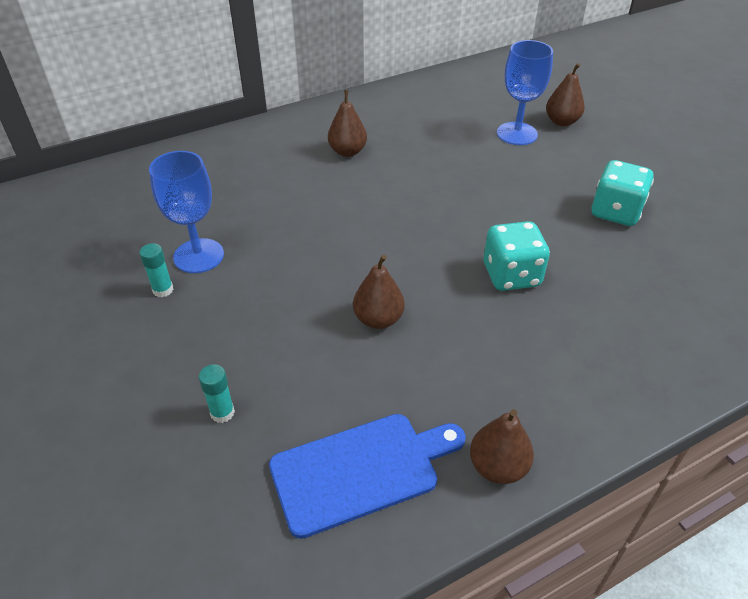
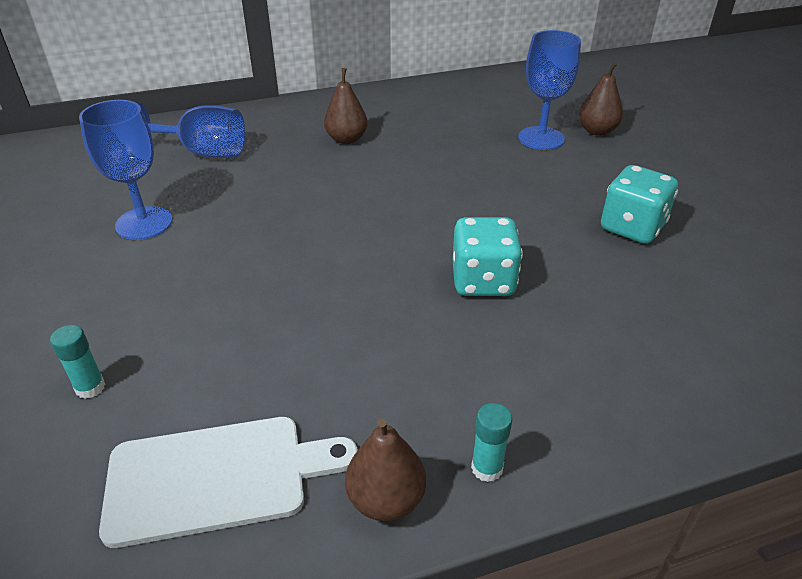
camera: 10 degrees right, 5 degrees down
turquoise glue stick [139,243,174,297] -> turquoise glue stick moved to [471,403,512,482]
blue cutting board [269,414,466,539] -> white cutting board [99,417,358,548]
brown pear [353,255,405,329] -> none
none -> blue goblet [136,102,245,158]

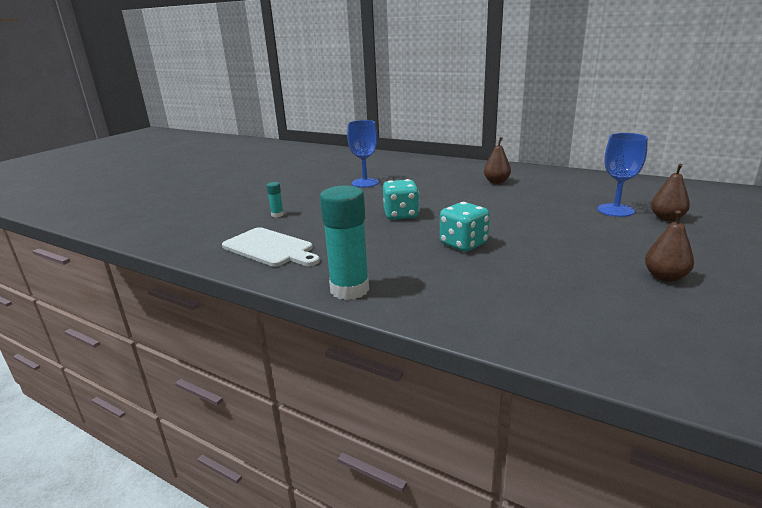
camera: 50 degrees right, 15 degrees down
blue goblet [136,102,245,158] -> none
brown pear [345,418,426,521] -> brown pear moved to [645,210,694,282]
turquoise glue stick [471,403,512,482] -> turquoise glue stick [320,185,369,300], size x2.24
turquoise dice [601,165,678,244] -> turquoise dice moved to [383,179,419,220]

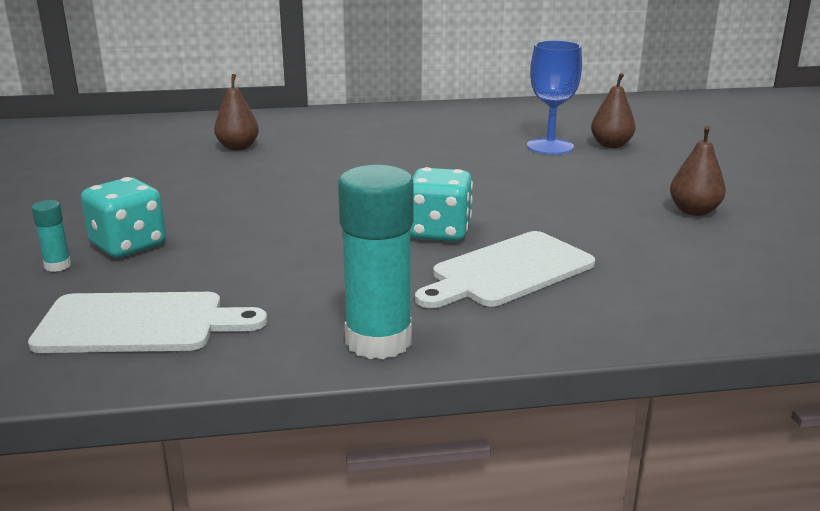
camera: 40 degrees left, 0 degrees up
blue goblet [347,120,379,188] -> none
turquoise dice [383,179,419,220] -> turquoise dice moved to [81,177,166,257]
brown pear [484,137,511,184] -> brown pear moved to [214,74,259,150]
none -> white cutting board [415,231,595,308]

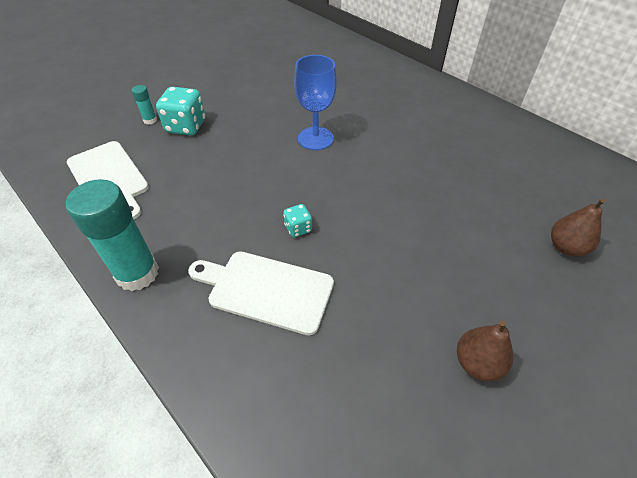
camera: 55 degrees right, 25 degrees up
brown pear [214,74,259,150] -> none
turquoise dice [411,167,473,241] -> turquoise dice [283,204,312,237], size x0.53
blue goblet [527,40,582,155] -> blue goblet moved to [294,55,337,150]

